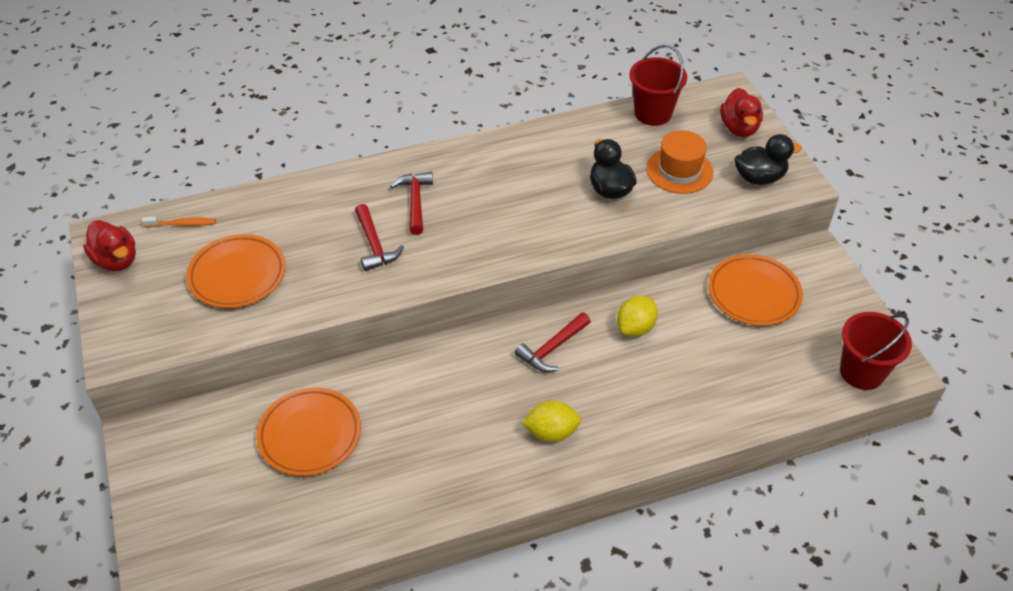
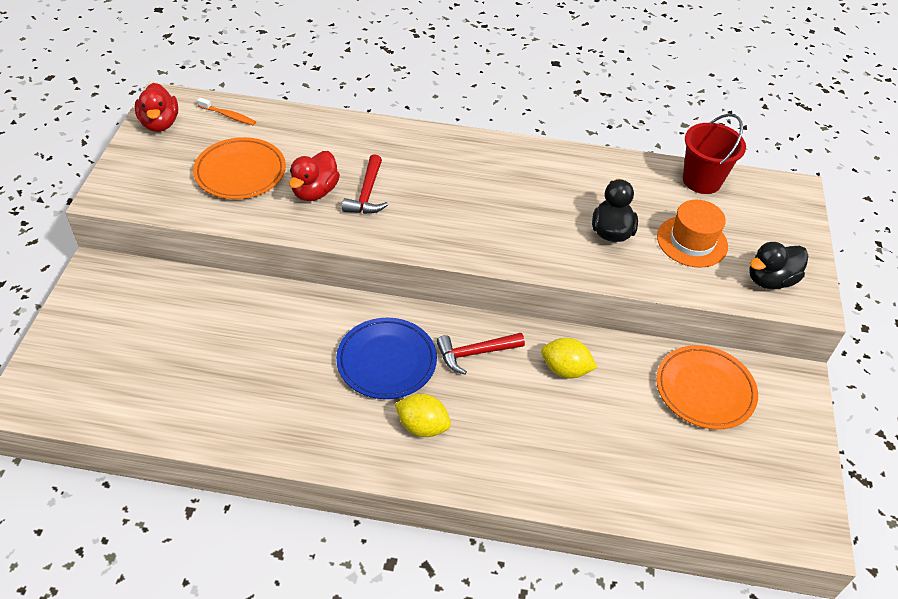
camera: 25 degrees right, 0 degrees up
orange plate [256,387,361,476] -> none
red hammer [390,172,433,235] -> none
yellow lemon [617,296,658,337] -> yellow lemon turned 45 degrees clockwise [541,338,597,378]
red duck [720,88,763,137] -> red duck moved to [289,151,340,201]
black duck [734,134,802,185] -> black duck turned 135 degrees clockwise [749,242,808,289]
red bucket [840,312,912,390] -> none
none -> blue plate [336,318,437,399]

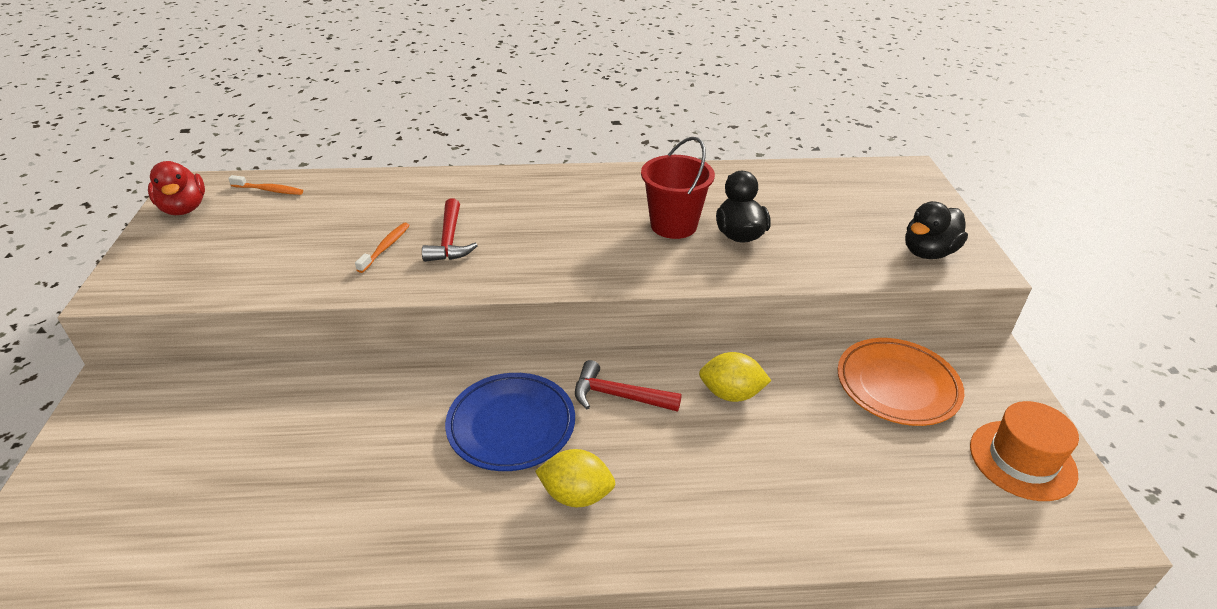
camera: 10 degrees left, 10 degrees down
orange plate [193,137,286,199] -> none
red duck [289,151,340,201] -> orange toothbrush [355,223,410,273]
red hammer [436,333,525,375] -> red hammer turned 45 degrees clockwise [575,360,682,412]
orange hat [657,200,728,268] -> orange hat moved to [970,401,1079,501]
red bucket [683,114,746,194] -> red bucket moved to [641,137,715,239]

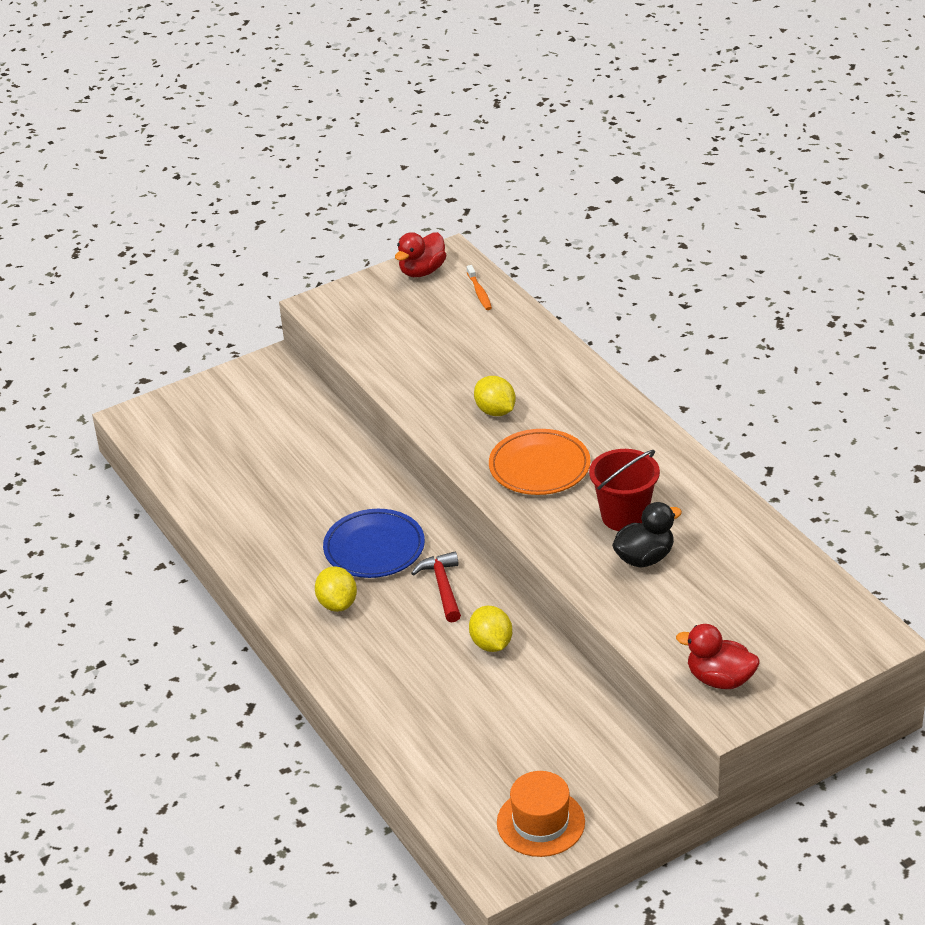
camera: 65 degrees right, 0 degrees up
orange toothbrush [355,223,410,273] -> none
red hammer [422,198,478,262] -> yellow lemon [474,376,516,416]
orange plate [838,338,964,426] -> orange plate moved to [489,429,590,495]
black duck [905,201,968,259] -> red duck [676,624,759,689]

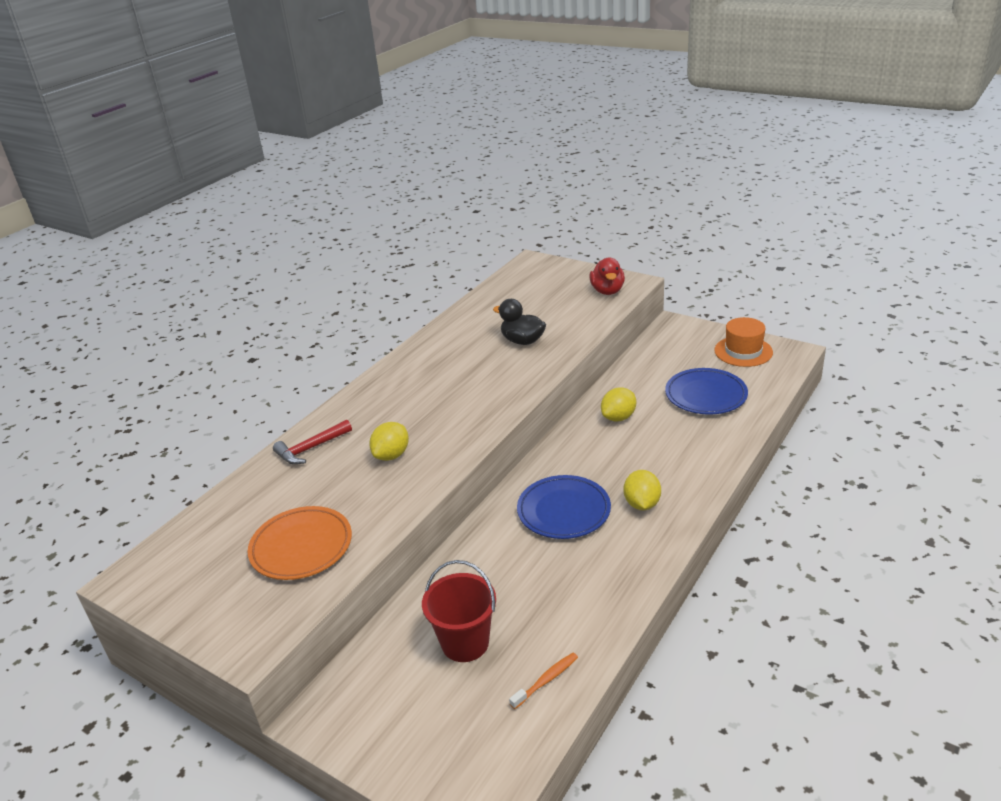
camera: 115 degrees left, 5 degrees down
yellow lemon [315,566,357,612] -> yellow lemon turned 45 degrees counterclockwise [624,470,661,510]
red duck [395,232,446,277] -> none
red hammer [411,552,461,622] -> red hammer moved to [273,420,352,465]
orange toothbrush [467,265,492,310] -> orange toothbrush moved to [509,653,578,709]
orange plate [489,429,590,495] -> orange plate moved to [247,506,352,580]
red bucket [589,449,660,531] -> red bucket moved to [422,560,496,662]
none -> blue plate [665,368,748,415]

